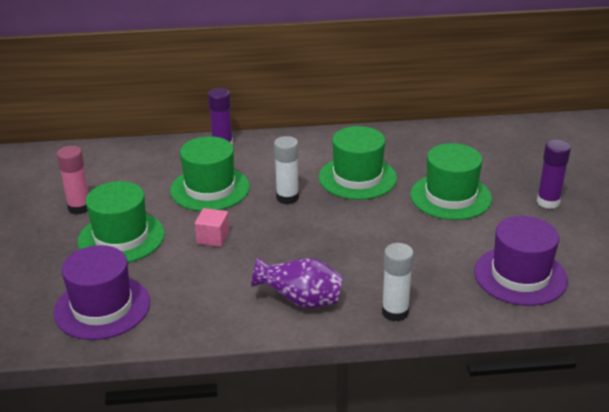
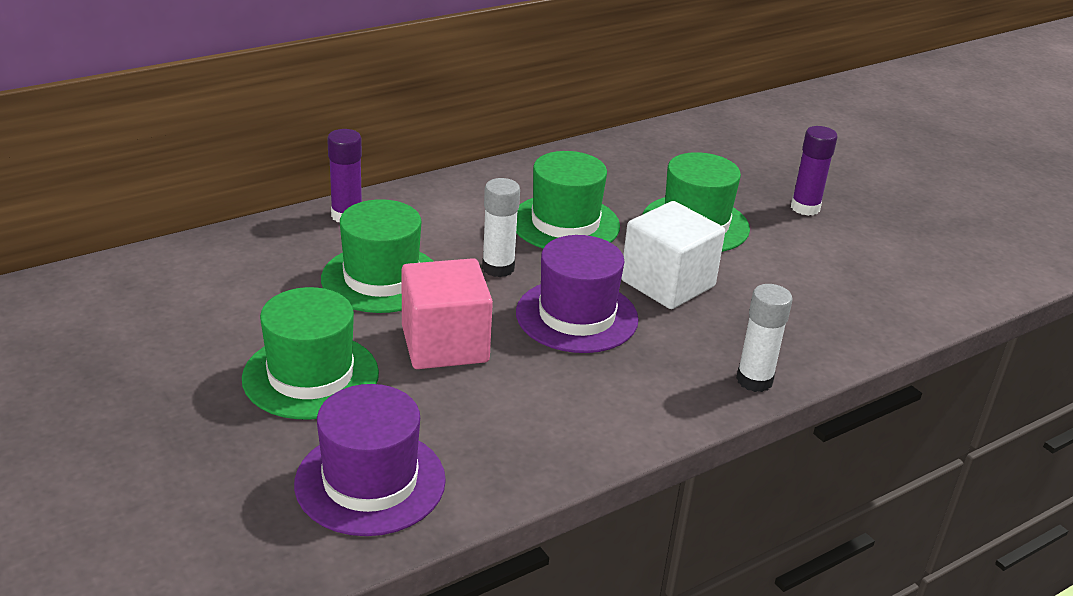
camera: 30 degrees left, 0 degrees up
pink glue stick [57,146,89,214] -> none
pink cube [195,208,229,247] -> pink cube [402,258,493,369], size x1.93
purple vase [251,256,343,309] -> none
purple hat [474,216,568,306] -> purple hat moved to [516,235,639,353]
none -> white cube [621,201,725,309]

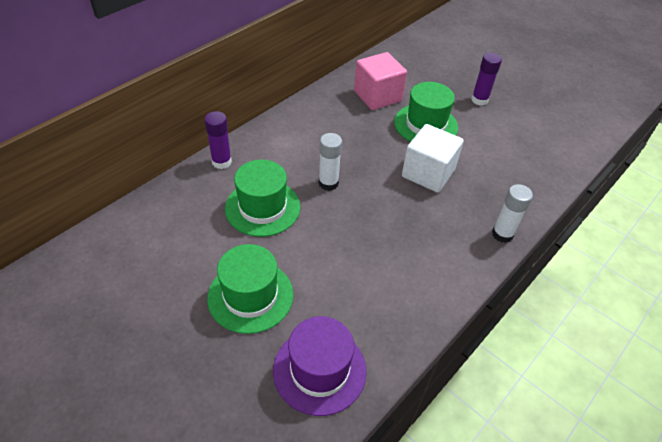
camera: 15 degrees left, 15 degrees up
pink cube [402,258,493,369] -> pink cube moved to [354,52,407,110]
green hat [516,151,620,248] -> none
purple hat [516,235,639,353] -> none

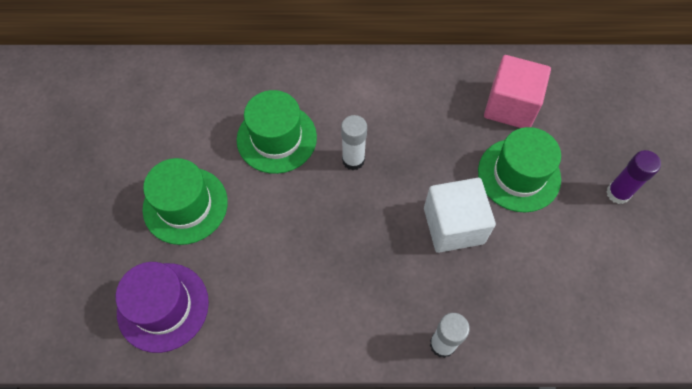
camera: 50 degrees right, 15 degrees up
purple glue stick [204,111,232,169] -> none

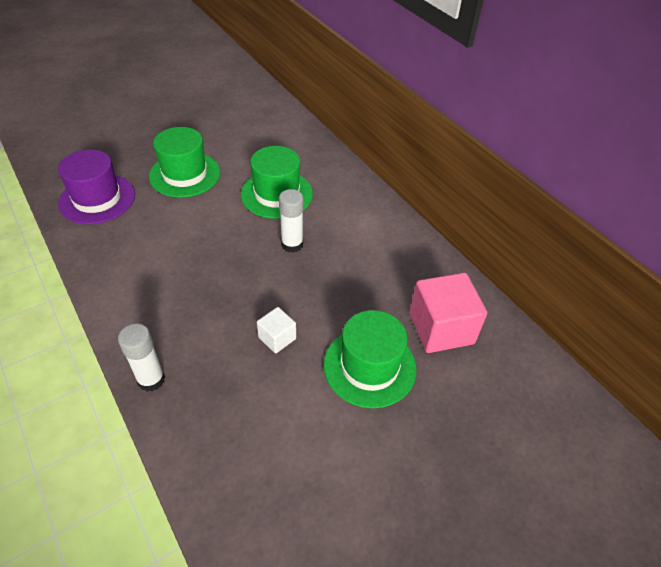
camera: 55 degrees right, 15 degrees down
white cube [424,178,496,253] -> white cube [257,307,296,353], size x0.52
purple glue stick [606,150,661,204] -> none

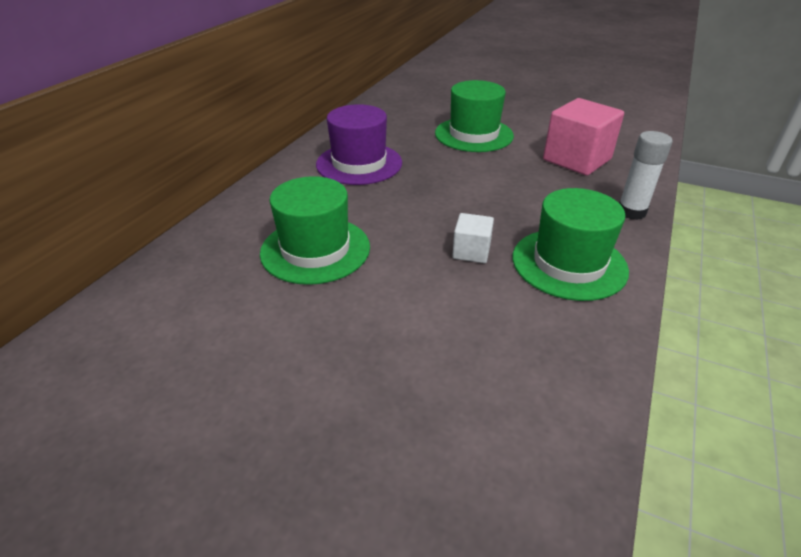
camera: 120 degrees left, 10 degrees down
purple hat [58,149,135,224] -> purple hat moved to [316,104,402,185]
green hat [149,127,220,197] -> green hat moved to [513,188,629,301]
white cube [257,307,296,353] -> white cube moved to [452,213,494,263]
white glue stick [279,189,304,253] -> none
pink cube [410,272,487,353] -> pink cube moved to [543,98,624,176]

